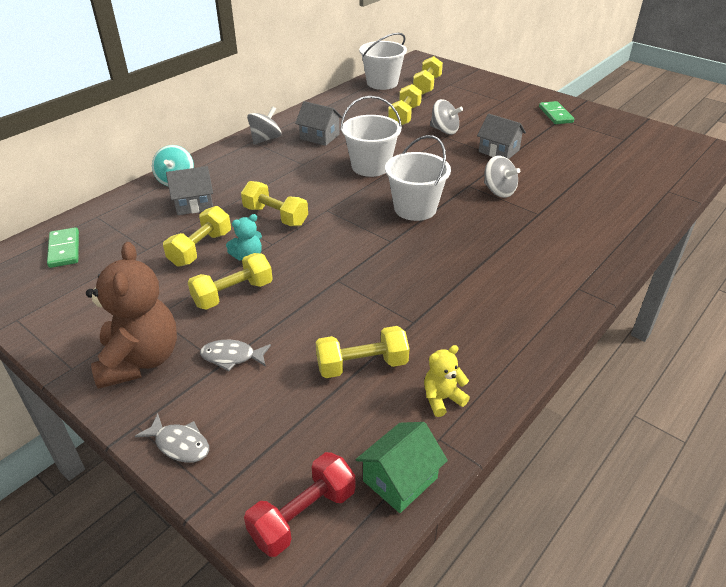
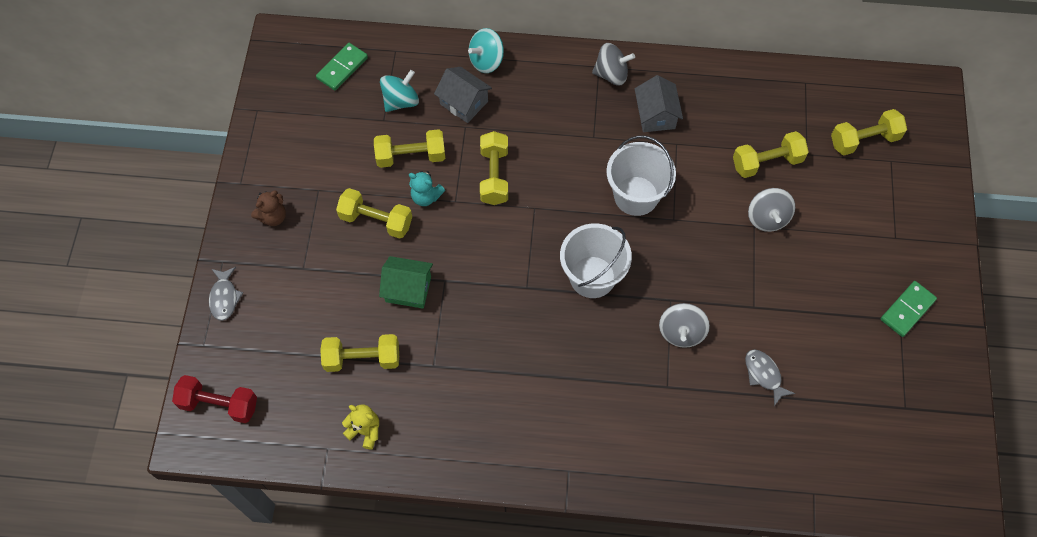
camera: 55 degrees right, 25 degrees up
brown teddy bear [86,242,177,389] -> brown teddy bear [251,191,286,226], size x0.48
grey fish [200,340,271,371] -> grey fish moved to [745,349,795,406]
yellow dumbbell [316,326,409,378] -> yellow dumbbell turned 45 degrees counterclockwise [320,334,399,372]
green house [356,422,448,513] -> green house moved to [379,256,433,309]
white bucket [359,33,407,90] -> none
grey house [477,113,526,159] -> none
none -> turquoise spinning top [380,70,419,112]

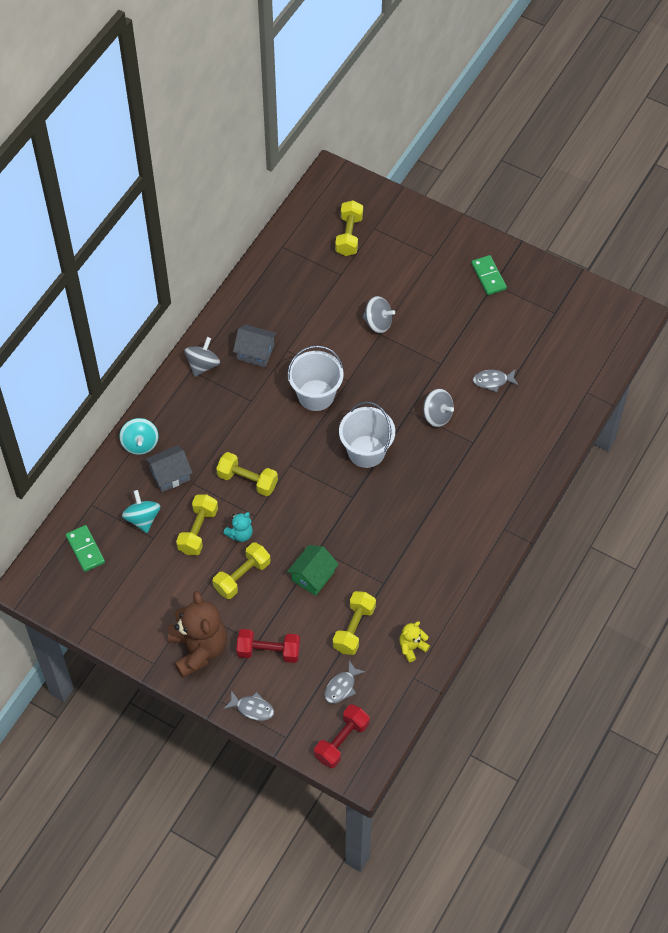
camera: 65 degrees left, 5 degrees down
brown teddy bear [251,191,286,226] -> brown teddy bear [168,591,227,678], size x2.09
yellow dumbbell [733,131,809,178] -> none
none -> red dumbbell [236,629,300,663]
none -> grey fish [324,660,366,704]

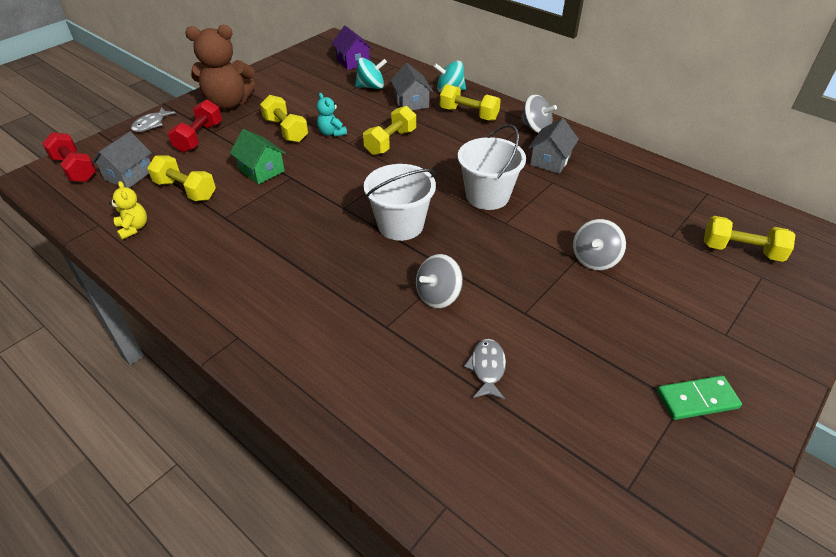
camera: 100 degrees right, 15 degrees down
green domino [66,525,105,572] -> purple house [332,26,373,70]
yellow dumbbell [176,494,218,555] -> yellow dumbbell moved to [440,84,501,121]
grey fish [324,660,366,704] -> grey house [92,132,152,188]

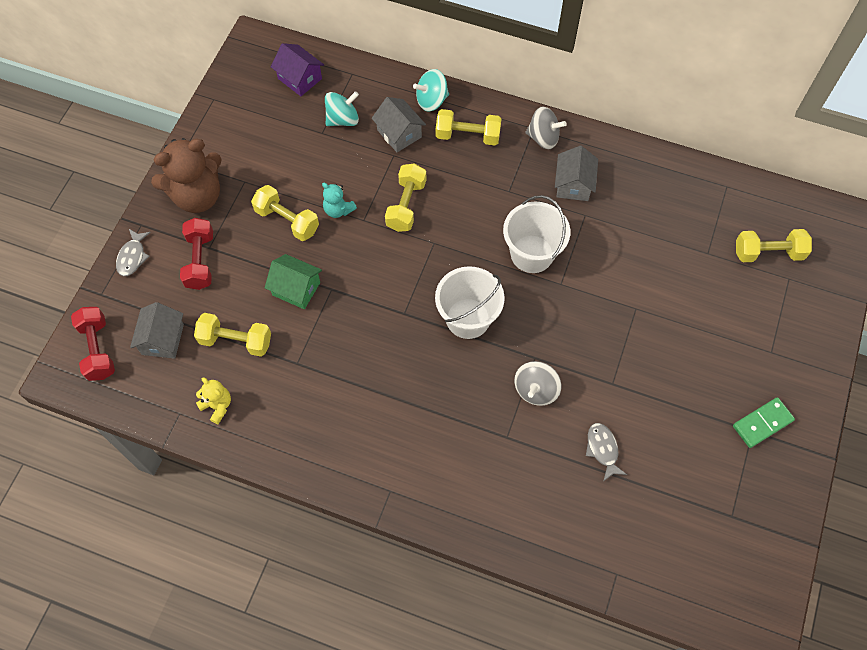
camera: 20 degrees left, 20 degrees up
red dumbbell [42,132,96,182] -> red dumbbell turned 45 degrees clockwise [71,307,115,381]
grey spinning top [573,219,626,271] -> none

